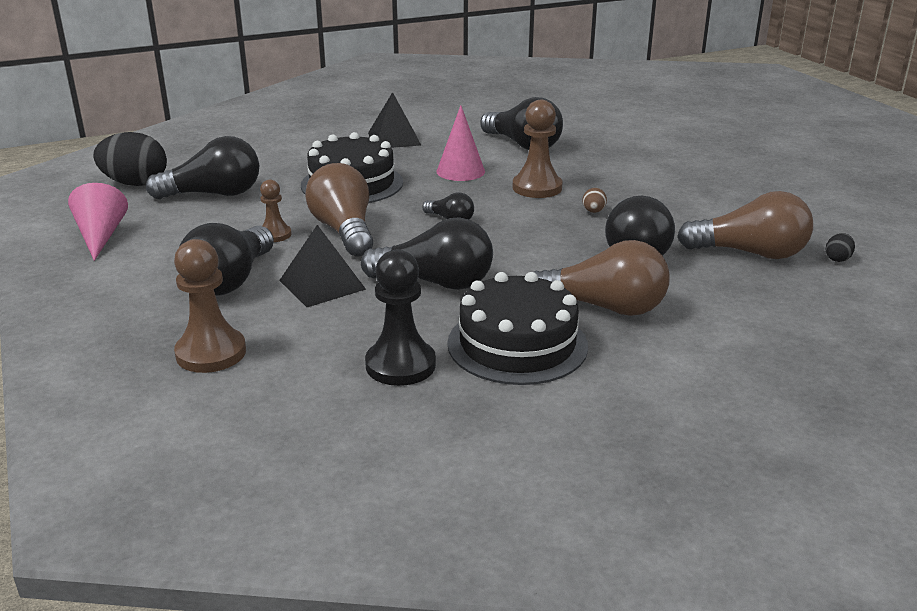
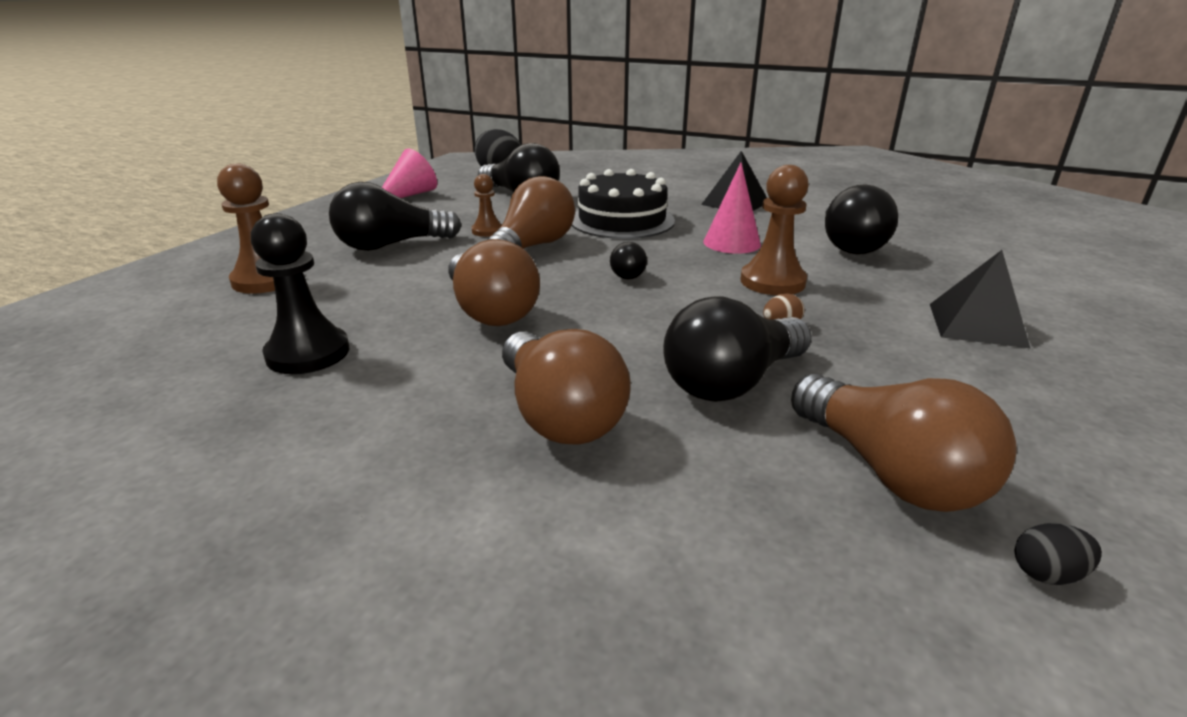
camera: 50 degrees right, 0 degrees up
black pyramid [279,225,366,307] -> black pyramid moved to [930,250,1031,349]
black light bulb [361,217,493,290] -> brown light bulb [448,239,540,326]
black cake [447,272,588,385] -> none

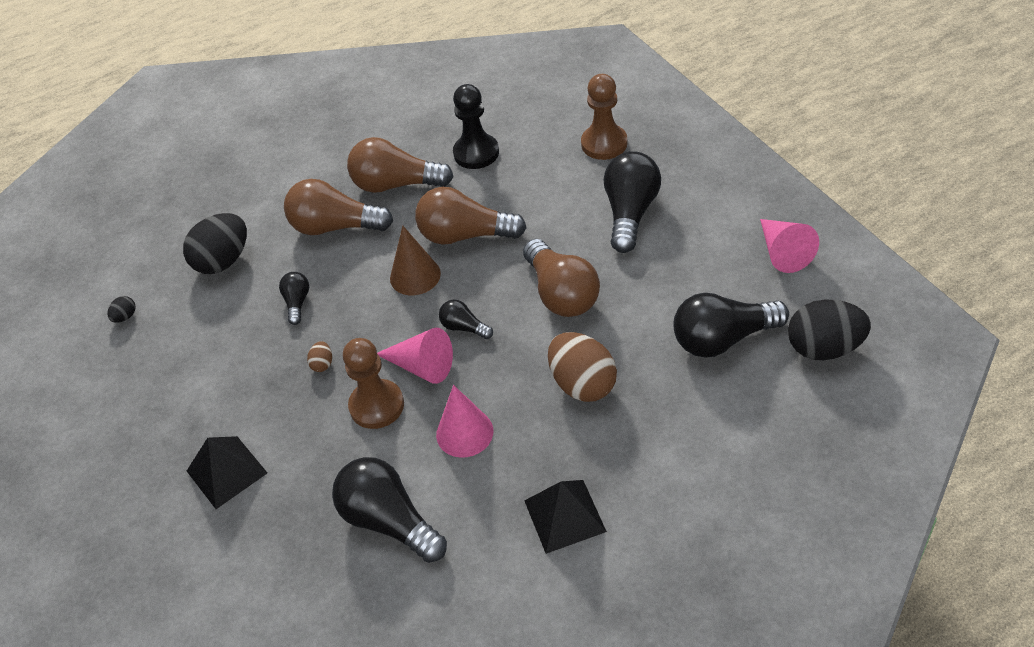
camera: 130 degrees right, 20 degrees up
brown pawn [472,174,502,237] -> none
black cake [571,169,675,239] -> brown egg [548,332,617,402]
black light bulb [663,297,812,402] -> black light bulb [279,272,309,325], size x0.50
brown light bulb [791,374,1017,512] -> brown light bulb moved to [347,137,454,193]
none -> black egg [183,213,247,274]
none -> pink cone [377,328,453,384]
none -> brown cone [390,225,441,295]

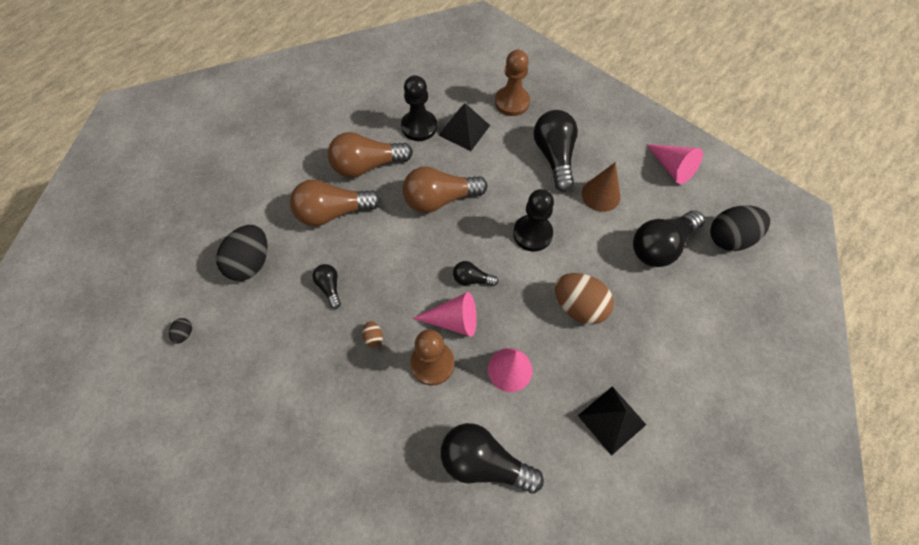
camera: 25 degrees left, 15 degrees up
black pyramid [187,436,267,509] -> black pyramid moved to [439,103,490,151]
brown cone [390,225,441,295] -> brown cone moved to [582,162,620,212]
brown light bulb [523,239,600,317] -> black pawn [513,189,554,252]

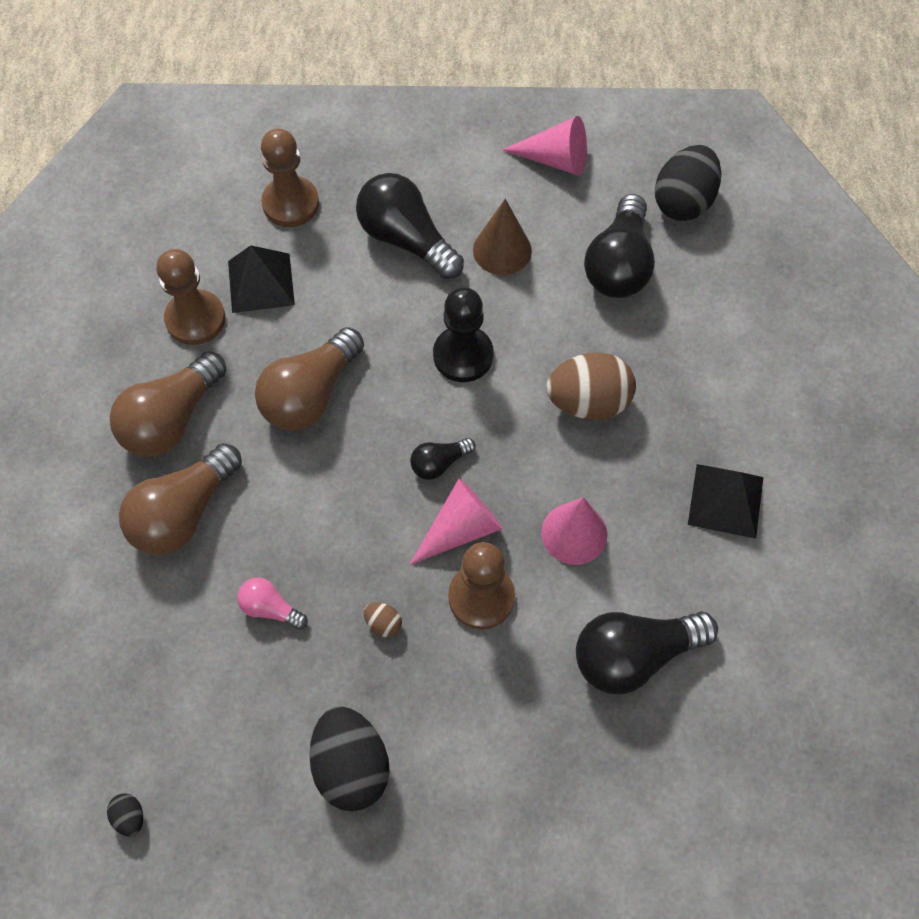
camera: 40 degrees left, 0 degrees up
black egg [216,225,268,281] -> black egg moved to [309,706,390,811]
black light bulb [313,264,341,309] -> pink light bulb [237,578,308,630]
black pawn [401,75,437,141] -> brown pawn [156,249,225,345]

